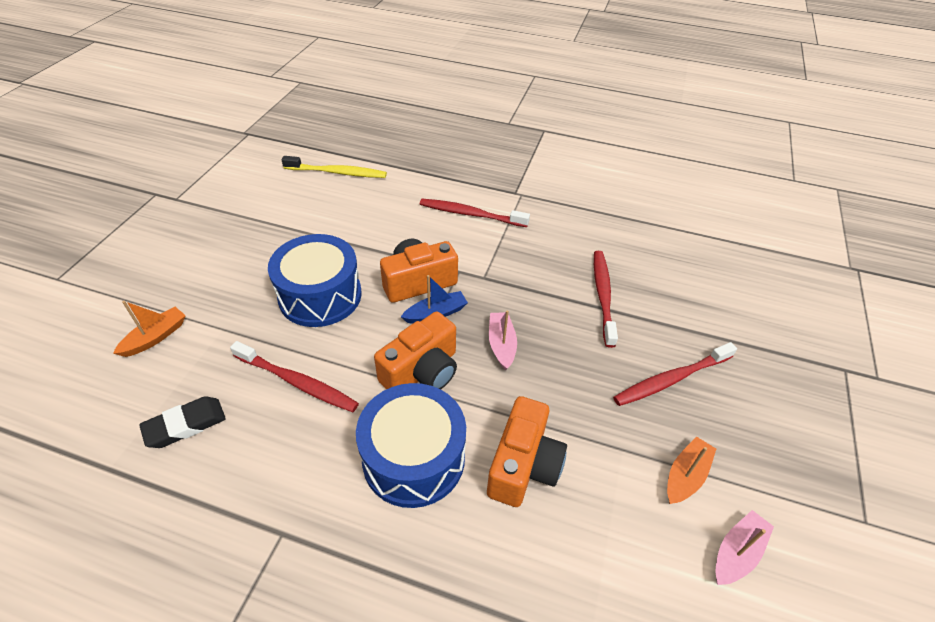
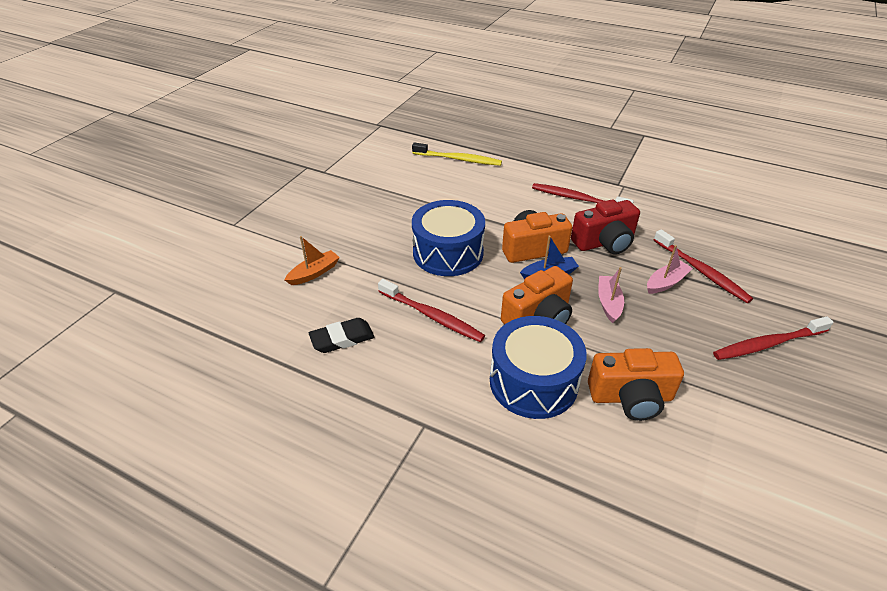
camera: 10 degrees right, 5 degrees down
orange camera [487,396,567,507] -> orange camera turned 60 degrees clockwise [588,348,684,421]
red toothbrush [594,251,618,348] -> red toothbrush turned 135 degrees clockwise [654,229,753,303]
orange boat [667,437,716,504] -> none
pink boat [715,510,774,585] -> pink boat moved to [647,245,693,294]
none -> red camera [571,199,640,254]

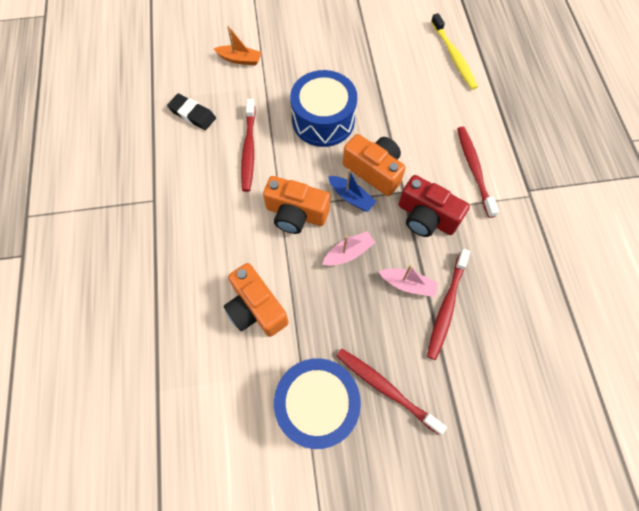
camera: 55 degrees right, 25 degrees up
blue drum [490,316,587,419] -> blue drum moved to [274,358,361,449]

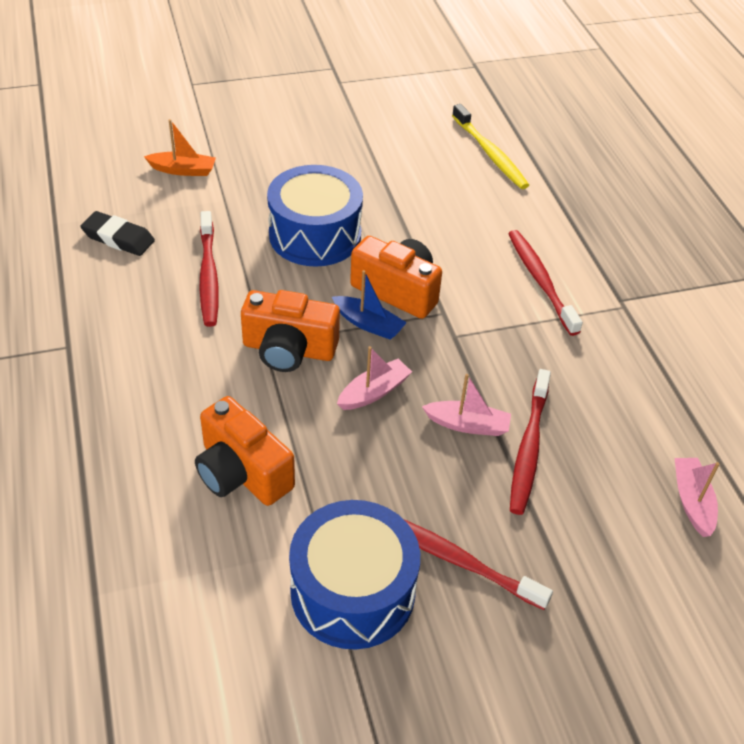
camera: 10 degrees left, 20 degrees down
red camera [399,175,470,237] -> none
none -> pink boat [674,458,719,537]

